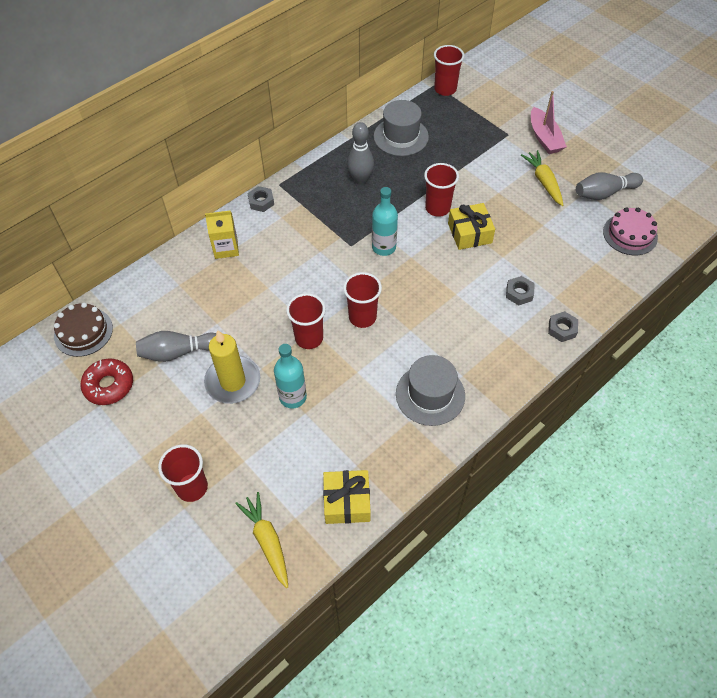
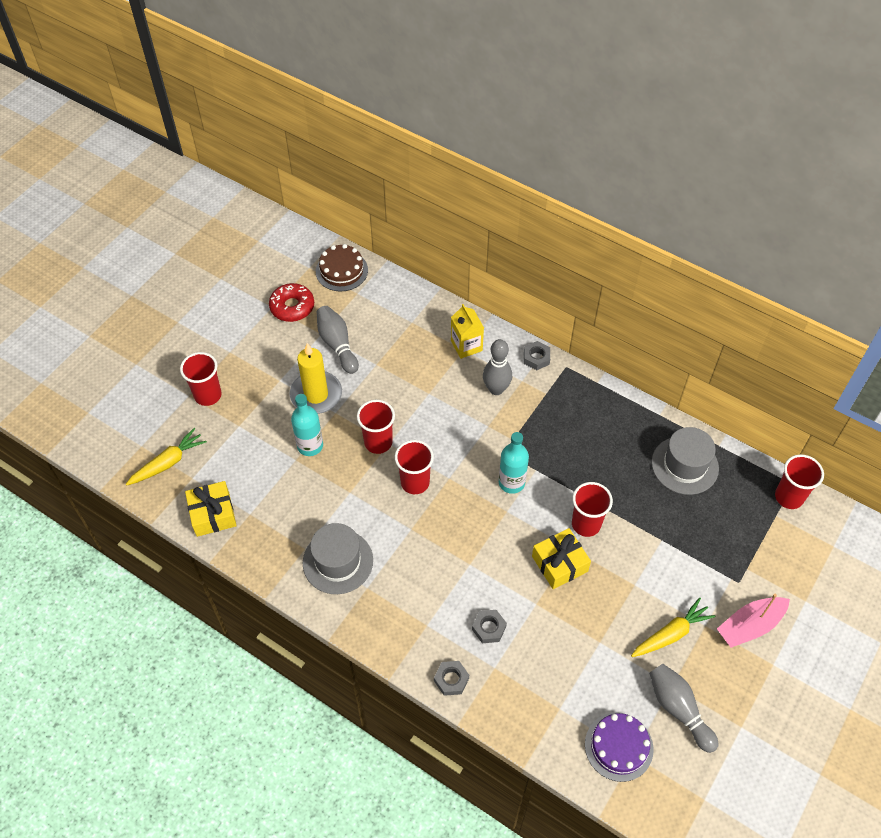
camera: 75 degrees right, 0 degrees up
grey bowling pin [347,122,374,184] -> grey bowling pin moved to [483,339,512,395]
pink cake [603,207,658,255] -> purple cake [585,713,654,782]

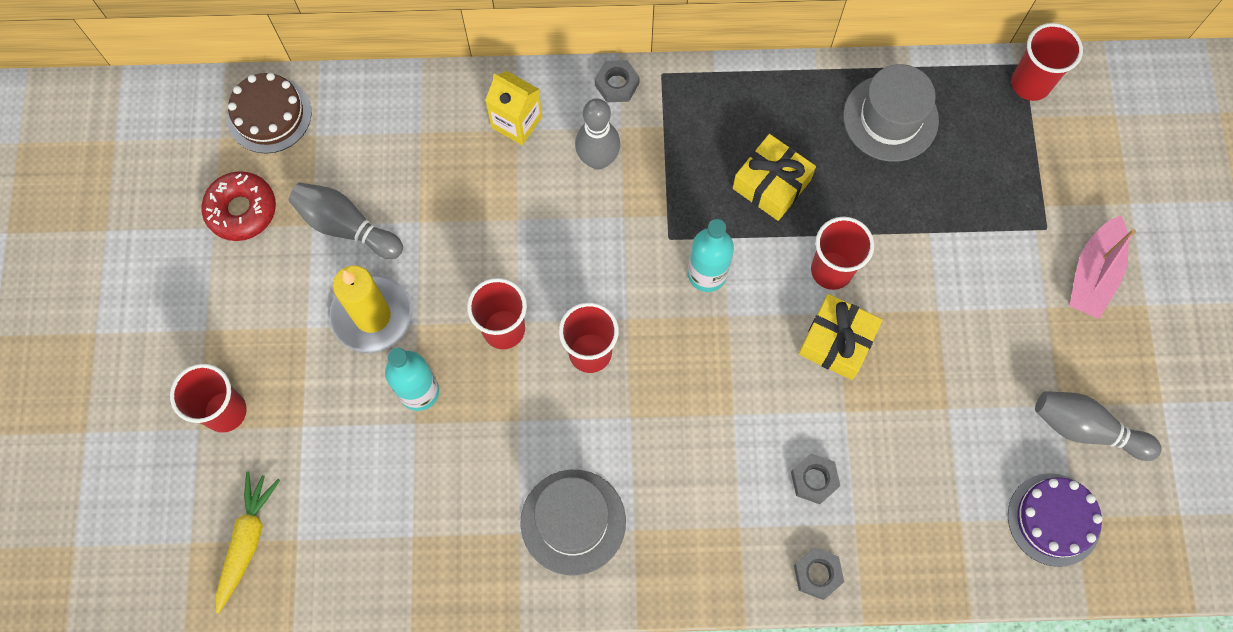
camera: 35 degrees left, 15 degrees up
yellow gift [185,481,237,537] -> yellow gift moved to [733,134,816,221]
yellow carrot [631,598,716,657] -> none

